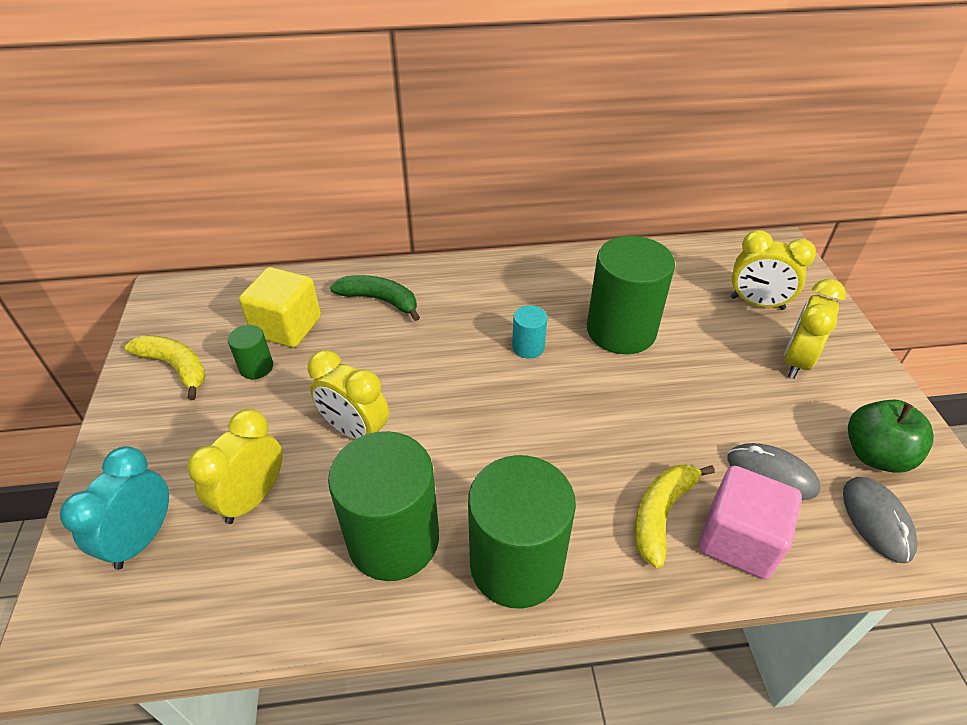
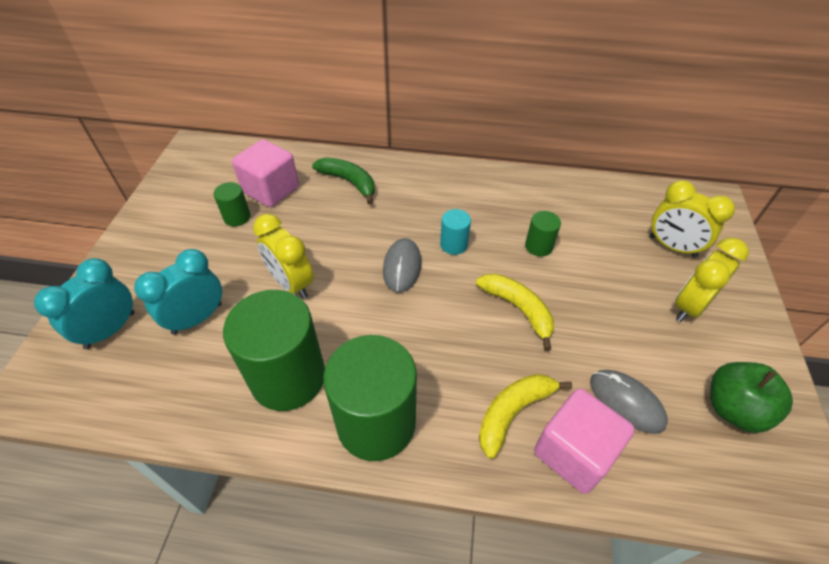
camera: 15 degrees right, 5 degrees up
yellow banana [125,335,206,400] -> yellow banana moved to [476,273,554,351]
yellow clock [187,409,282,524] -> turquoise clock [134,249,222,335]
yellow cube [239,267,321,348] -> pink cube [232,139,299,207]
green cylinder [587,236,675,354] -> green cylinder [525,211,561,257], size x0.45
grey mouse [843,477,918,563] -> grey mouse moved to [383,238,421,293]

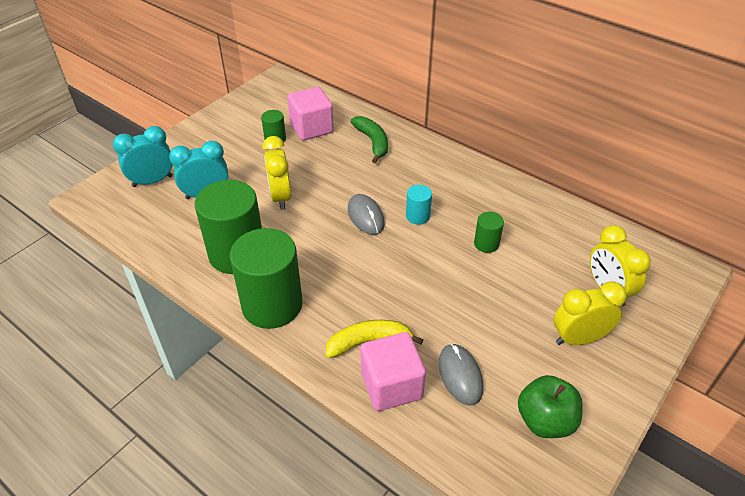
camera: 30 degrees right, 5 degrees down
grey mouse [383,238,421,293] -> grey mouse turned 60 degrees counterclockwise [348,194,385,235]
yellow banana [476,273,554,351] -> none

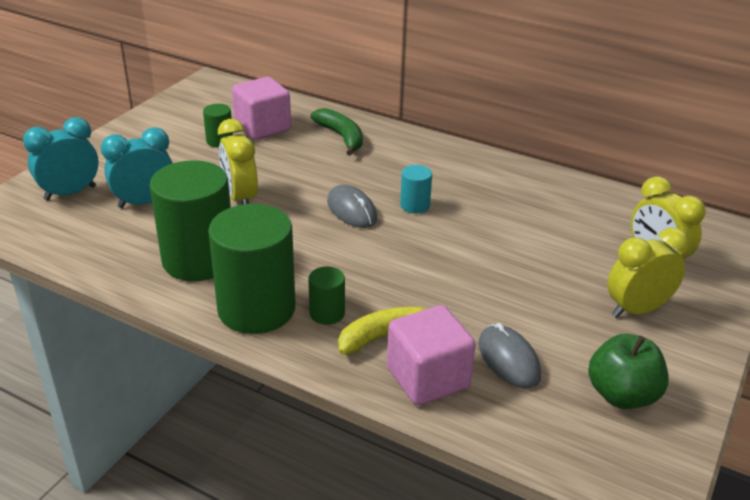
camera: 10 degrees left, 10 degrees down
green cylinder [474,212,504,253] -> green cylinder moved to [308,266,345,325]

